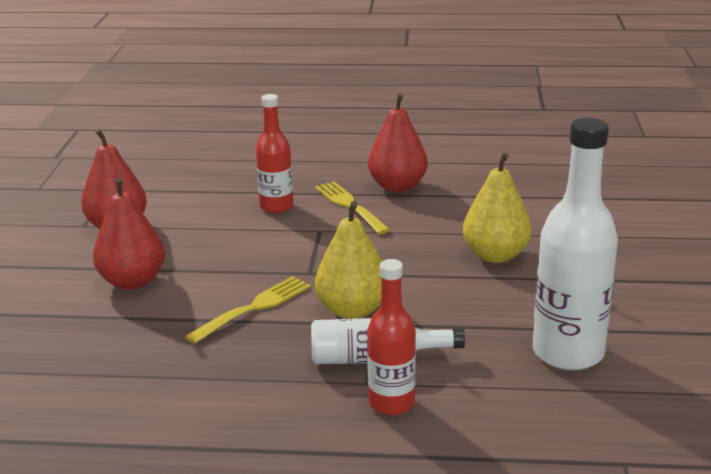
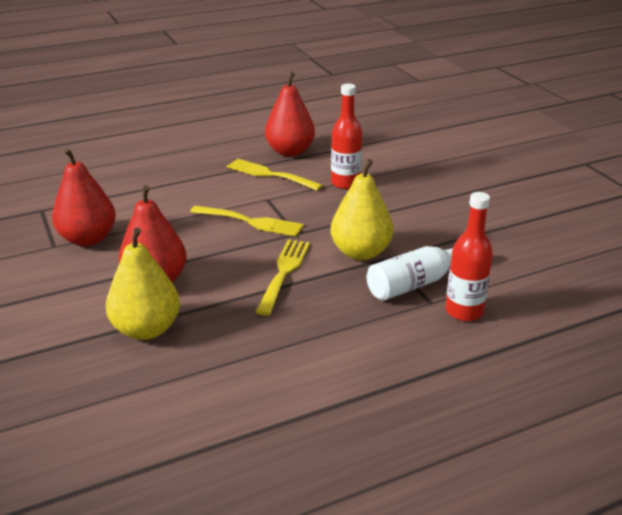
camera: 30 degrees left, 5 degrees up
red bottle [256,94,293,213] -> red bottle moved to [331,84,362,189]
yellow pear [463,153,532,263] -> yellow pear moved to [106,228,180,340]
white bottle [533,118,618,370] -> none
none -> yellow fork [190,206,304,237]

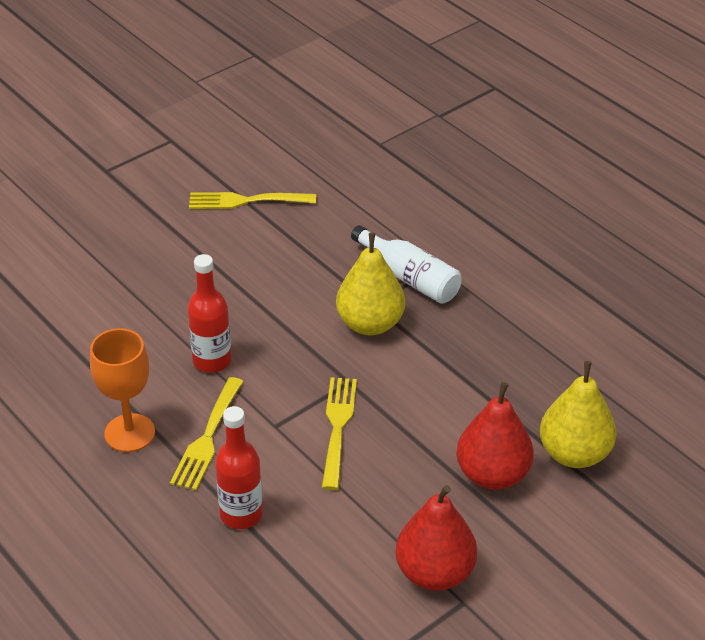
camera: 105 degrees left, 10 degrees up
yellow fork [256,240,310,316] -> yellow fork moved to [189,192,316,209]
red pear [265,72,315,157] -> orange goblet [90,328,155,452]
red bottle [445,192,493,321] -> red bottle moved to [215,406,263,529]

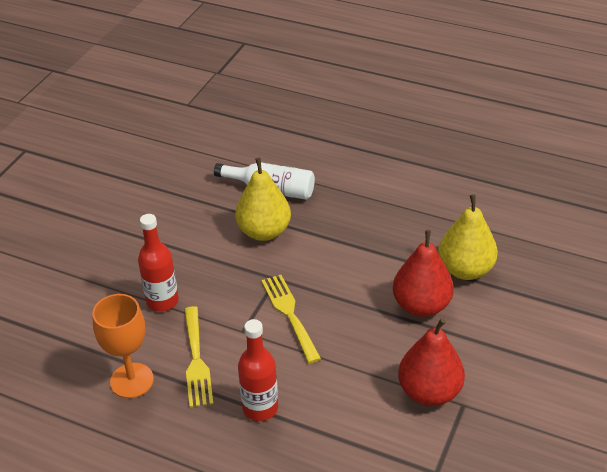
camera: 25 degrees left, 0 degrees up
yellow fork [189,192,316,209] -> none

